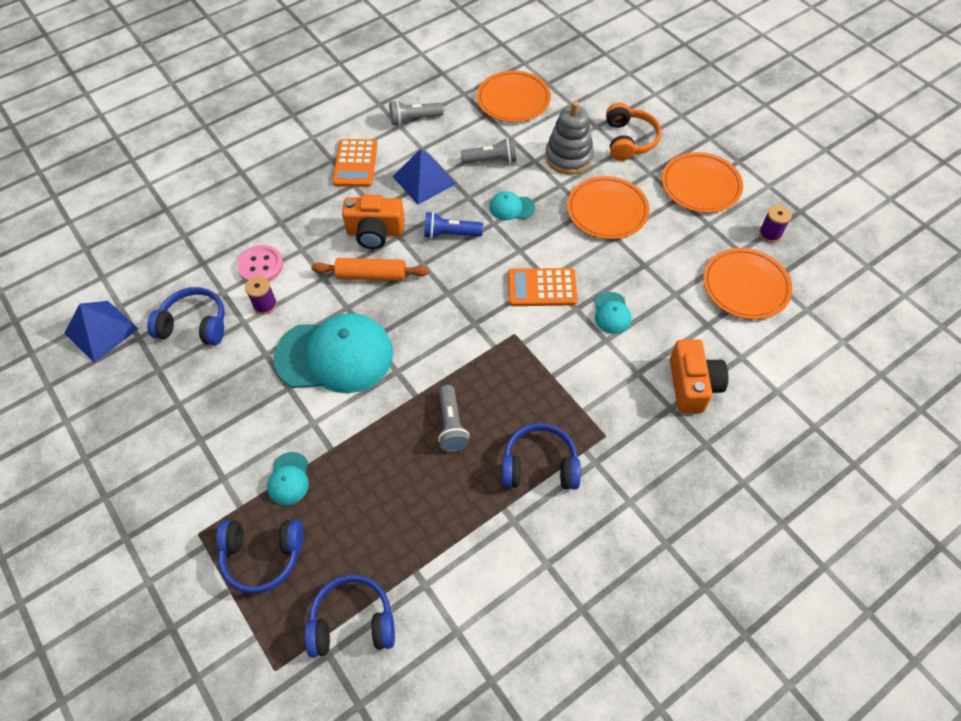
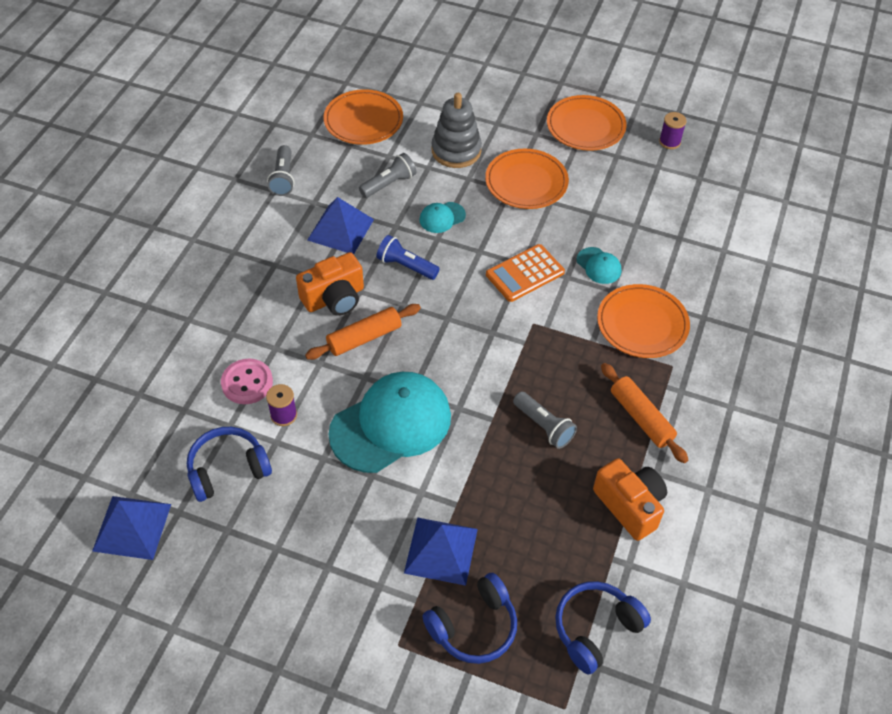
camera: 35 degrees left, 5 degrees down
turquoise cap [267,452,309,505] -> blue pyramid [404,517,478,586]
orange calculator [333,139,377,187] -> none
grey flashlight [389,100,444,126] -> grey flashlight turned 45 degrees counterclockwise [267,145,294,196]
blue flashlight [424,212,483,239] -> blue flashlight turned 60 degrees clockwise [377,235,440,280]
blue headphones [502,423,581,490] -> orange rolling pin [601,363,688,463]
orange headphones [606,103,661,161] -> none
orange camera [670,339,728,414] -> orange camera moved to [593,458,667,541]
orange plate [703,248,793,320] -> orange plate moved to [597,284,690,358]

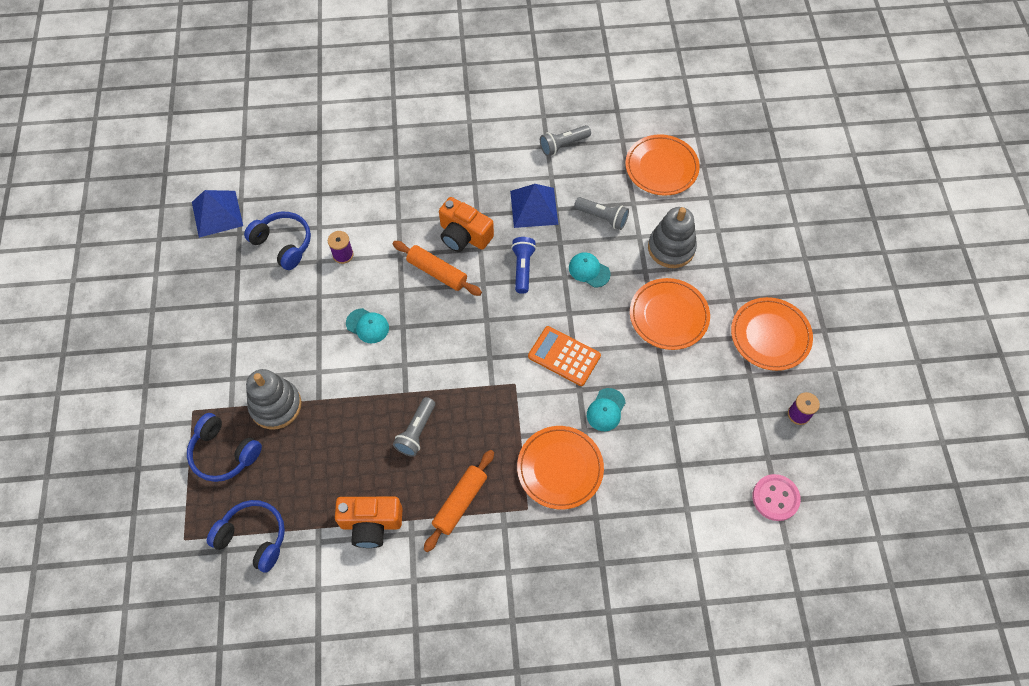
camera: 65 degrees right, 10 degrees up
pink button [221,359,273,404] -> pink button moved to [752,474,801,521]
turquoise cap [328,372,451,473] -> turquoise cap [346,308,389,343], size x0.43
blue pyramid [404,517,478,586] -> grey stacking toy [246,369,302,430]
orange camera [593,458,667,541] -> orange camera turned 60 degrees clockwise [335,497,402,548]

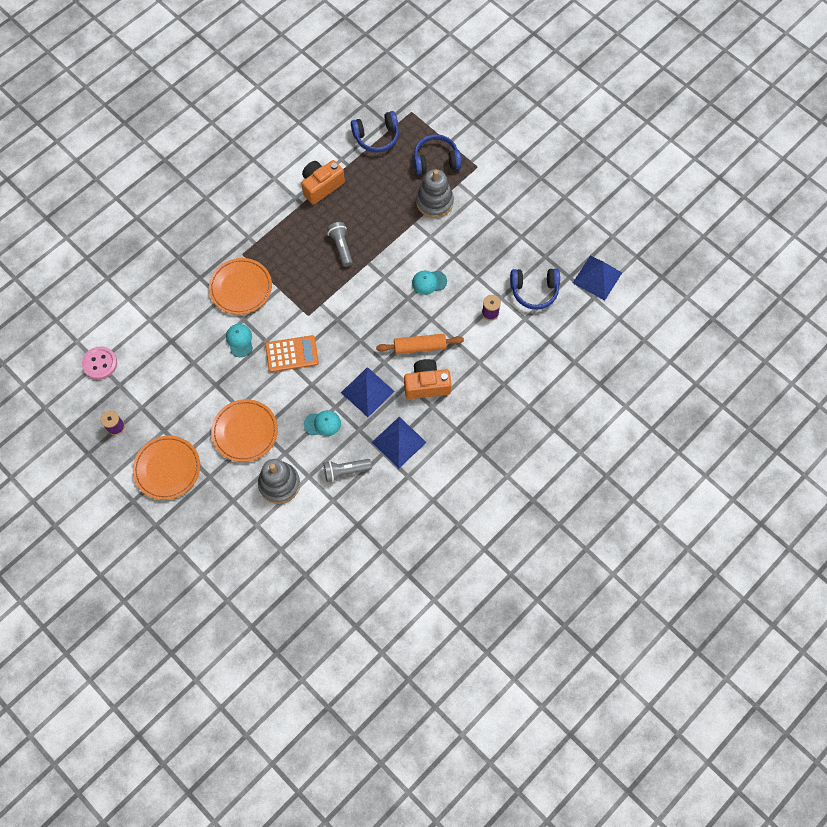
camera: 140 degrees right, 5 degrees up
orange rolling pin [424,450,494,552] -> none
blue flashlight [511,237,536,294] -> blue pyramid [341,367,395,417]
grey flashlight [540,125,591,156] -> none
orange plate [625,134,700,196] -> none

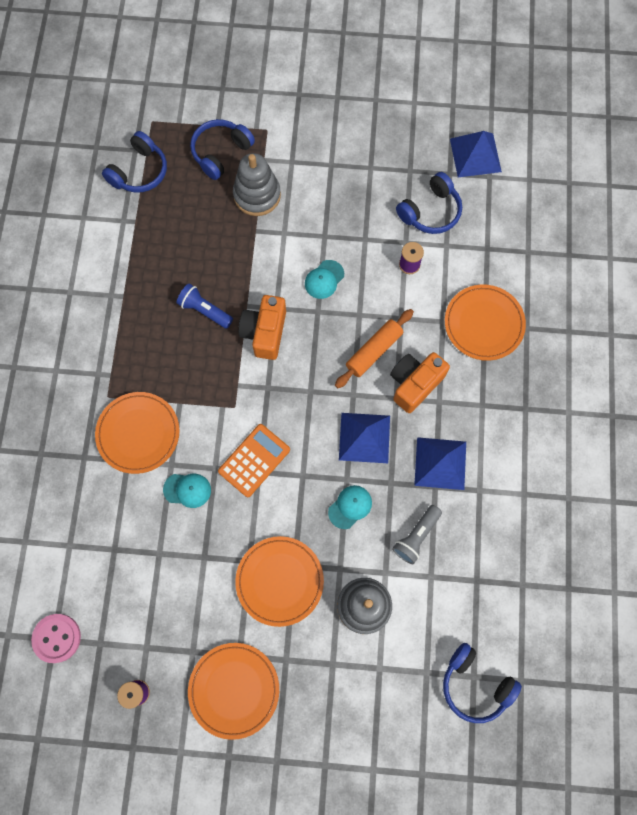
camera: 40 degrees left, 5 degrees up
turquoise cap [226,324,253,357] -> turquoise cap turned 150 degrees clockwise [163,474,211,508]
orange camera [301,160,345,205] -> orange camera moved to [239,295,286,360]
grey flashlight [327,222,353,267] -> blue flashlight [177,283,233,329]
none -> blue headphones [443,643,522,723]
none -> orange plate [445,284,526,361]

